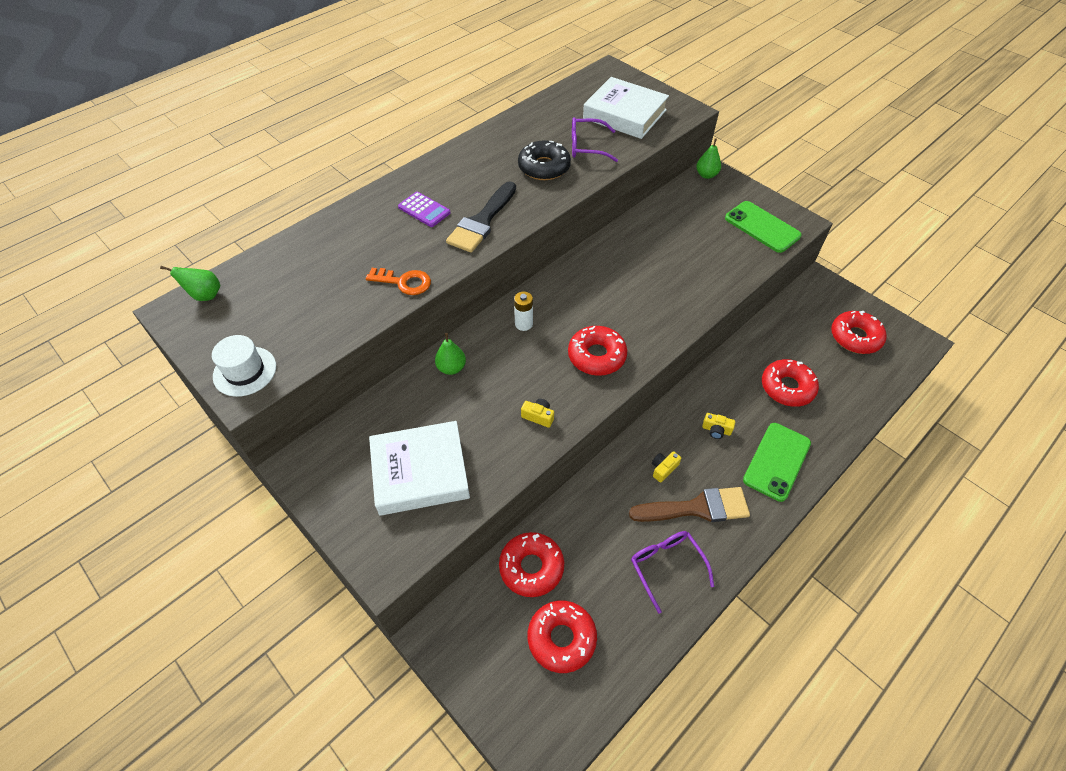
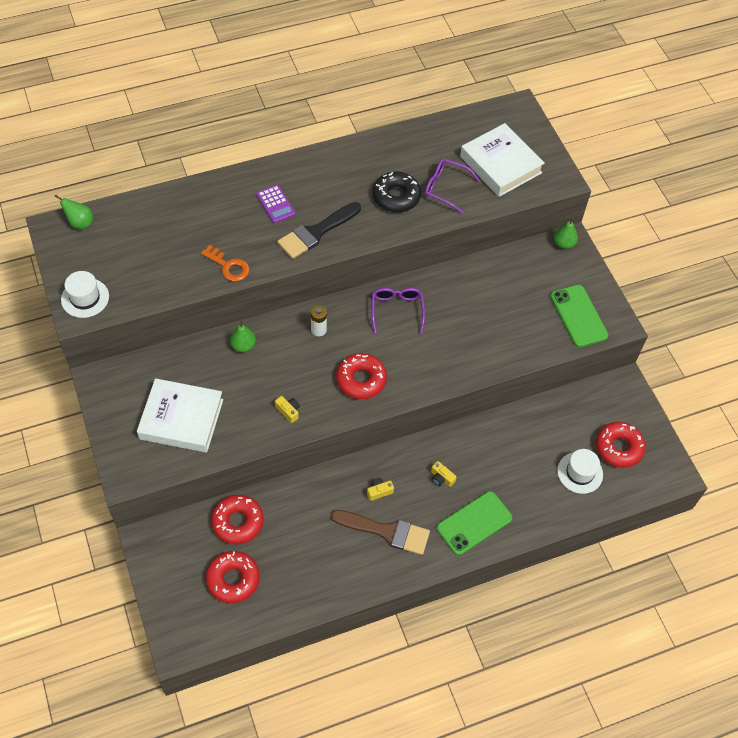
camera: 20 degrees right, 5 degrees up
purple glasses [631,531,714,614] -> purple glasses moved to [371,288,425,334]
red donut [762,359,819,407] -> none
none -> white hat [557,449,603,494]

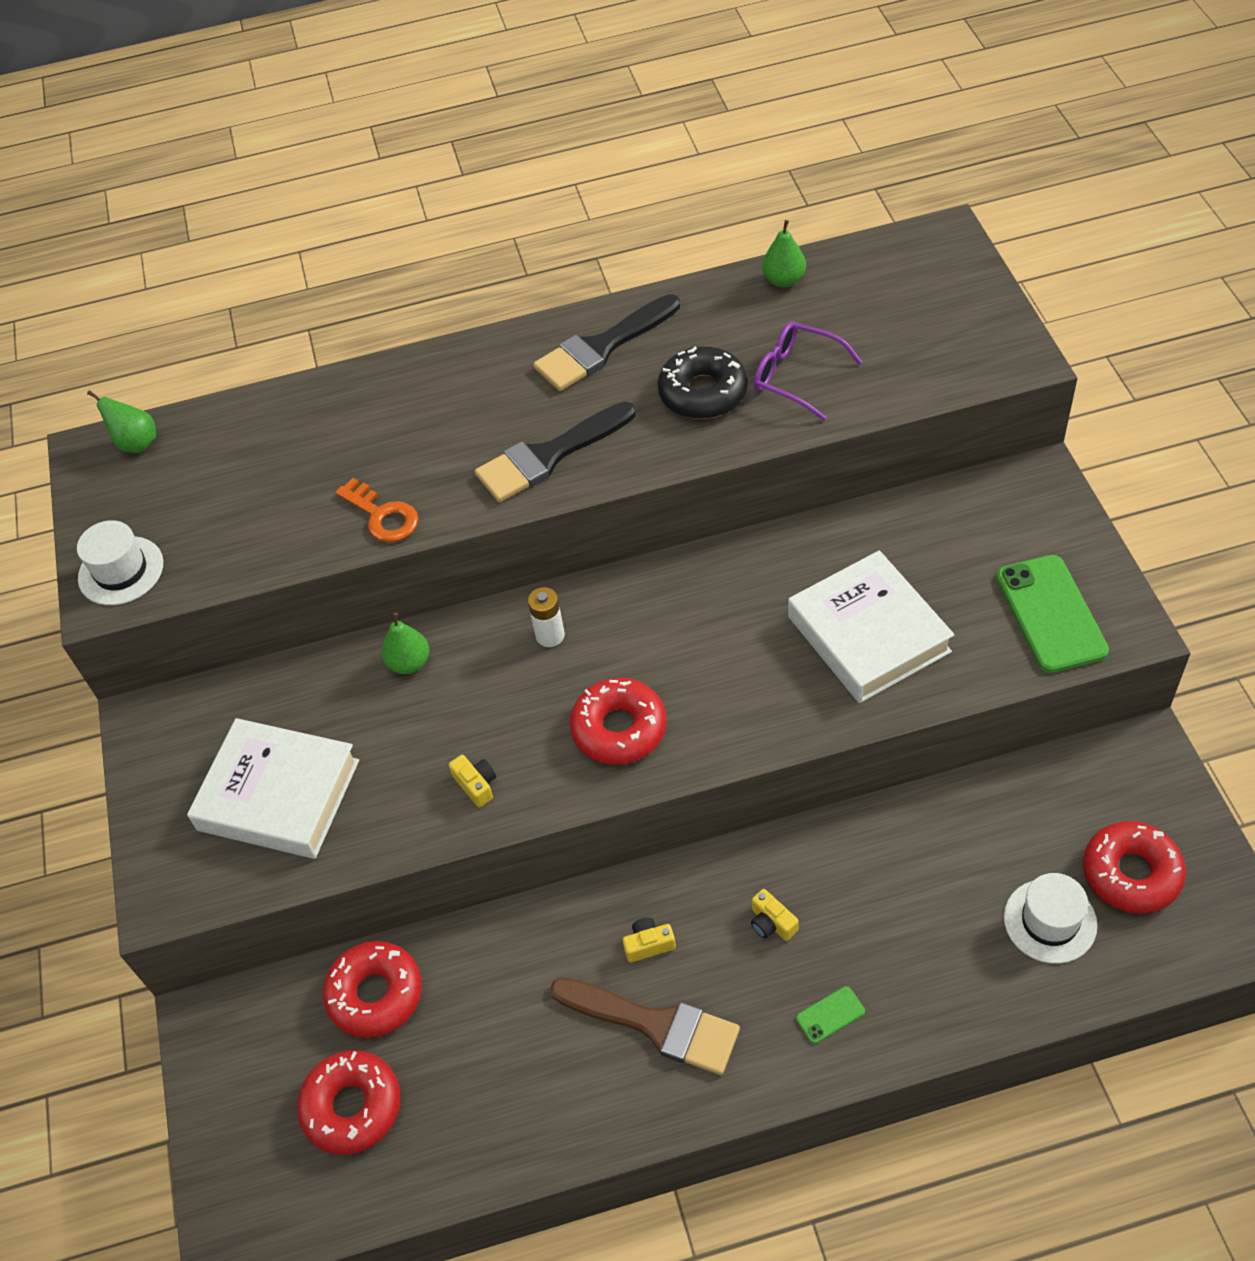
camera: 15 degrees right, 5 degrees down
purple calculator [256,185,296,223] -> none
purple glasses [371,288,425,334] -> none
green phone [437,491,512,555] -> green phone [796,986,865,1044], size x0.45
white book [460,123,545,197] -> white book moved to [788,550,955,703]
green pear [554,217,578,249] -> green pear moved to [762,220,806,287]
none -> black brush [533,294,680,391]

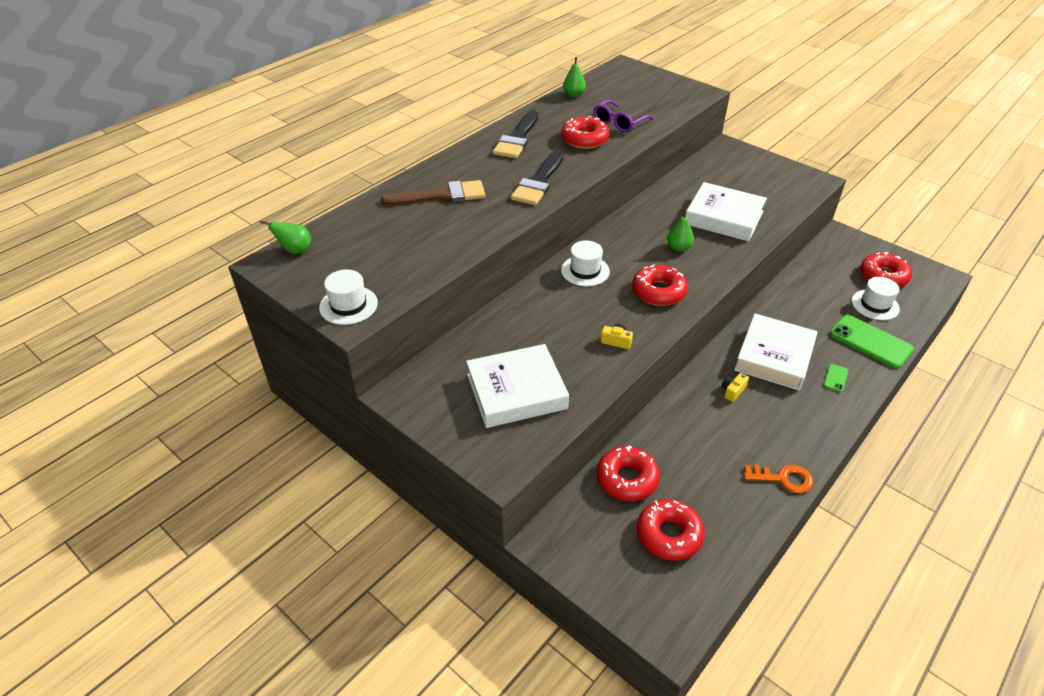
camera: 40 degrees left, 10 degrees down
orange key [335,478,418,542] -> orange key moved to [744,465,813,493]
green pear [381,612,429,674] -> green pear moved to [667,210,694,252]
white battery [528,587,565,647] -> white hat [561,240,610,287]
brown brush [550,977,740,1075] -> brown brush moved to [381,180,485,206]
black donut [658,346,748,419] -> red donut [561,116,610,149]
yellow camera [751,889,799,941] -> white book [734,314,817,390]
purple glasses [754,321,862,420] -> purple glasses turned 45 degrees counterclockwise [594,100,654,132]
green phone [996,555,1109,673] -> green phone moved to [829,315,914,369]

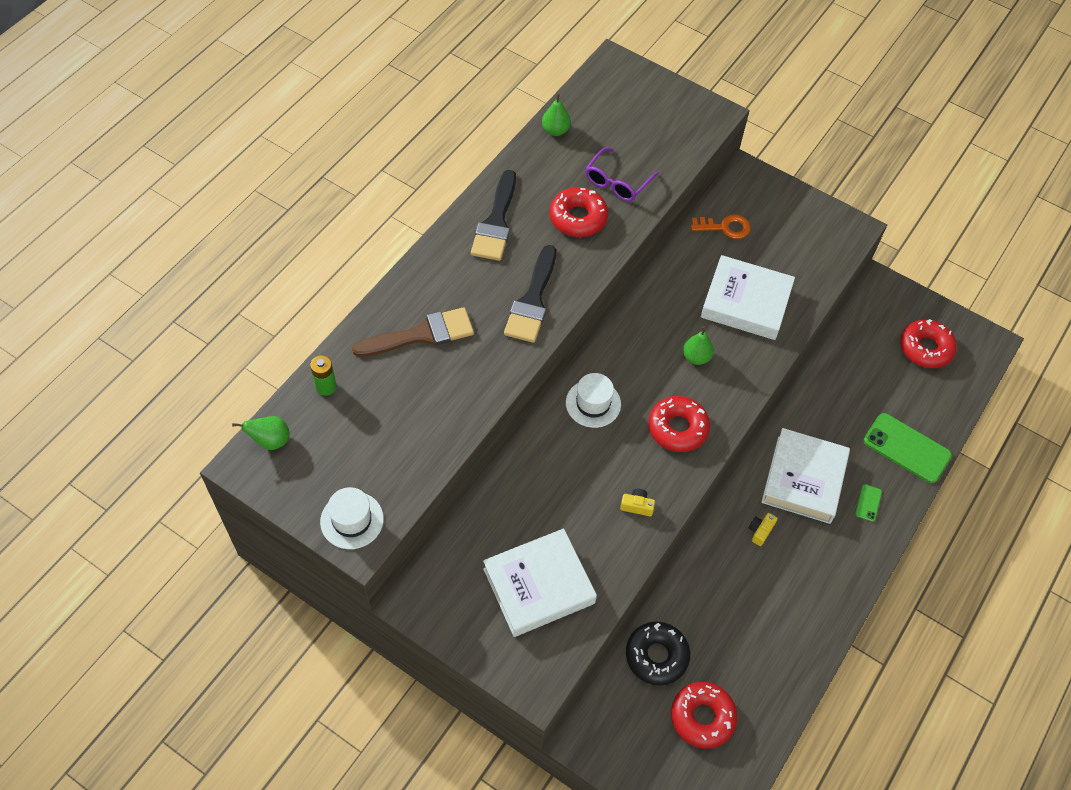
camera: 10 degrees left, 15 degrees up
red donut [597,446,660,501] -> black donut [626,621,690,686]
orange key [744,465,813,493] -> orange key moved to [691,215,751,239]
white hat [852,277,900,320] -> none
none -> green battery [310,355,337,396]

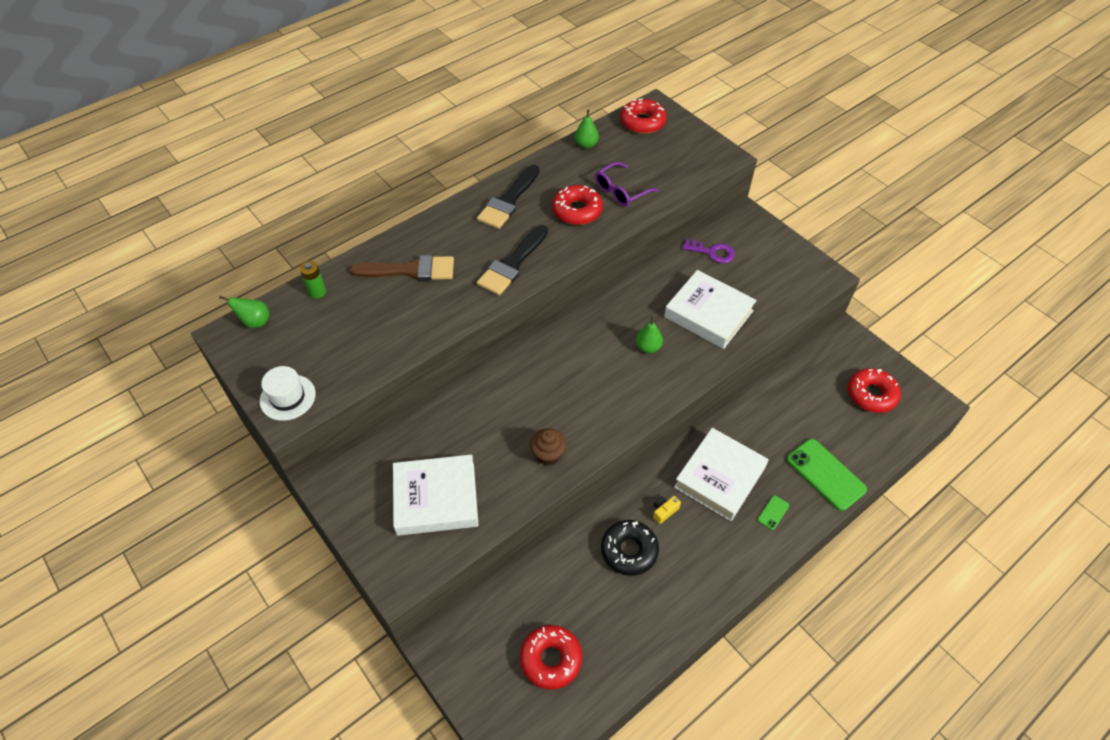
camera: 20 degrees right, 5 degrees down
white hat [566,373,621,428] -> none
yellow camera [620,489,655,516] -> brown cupcake [530,428,566,466]
black donut [626,621,690,686] -> black donut moved to [601,520,659,576]
red donut [648,396,710,452] -> red donut moved to [620,98,667,134]
orange key [691,215,751,239] -> purple key [682,239,735,263]

